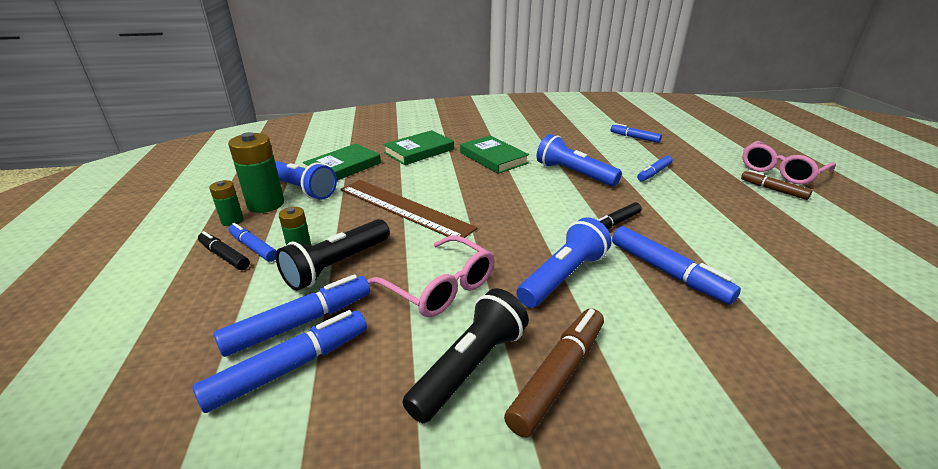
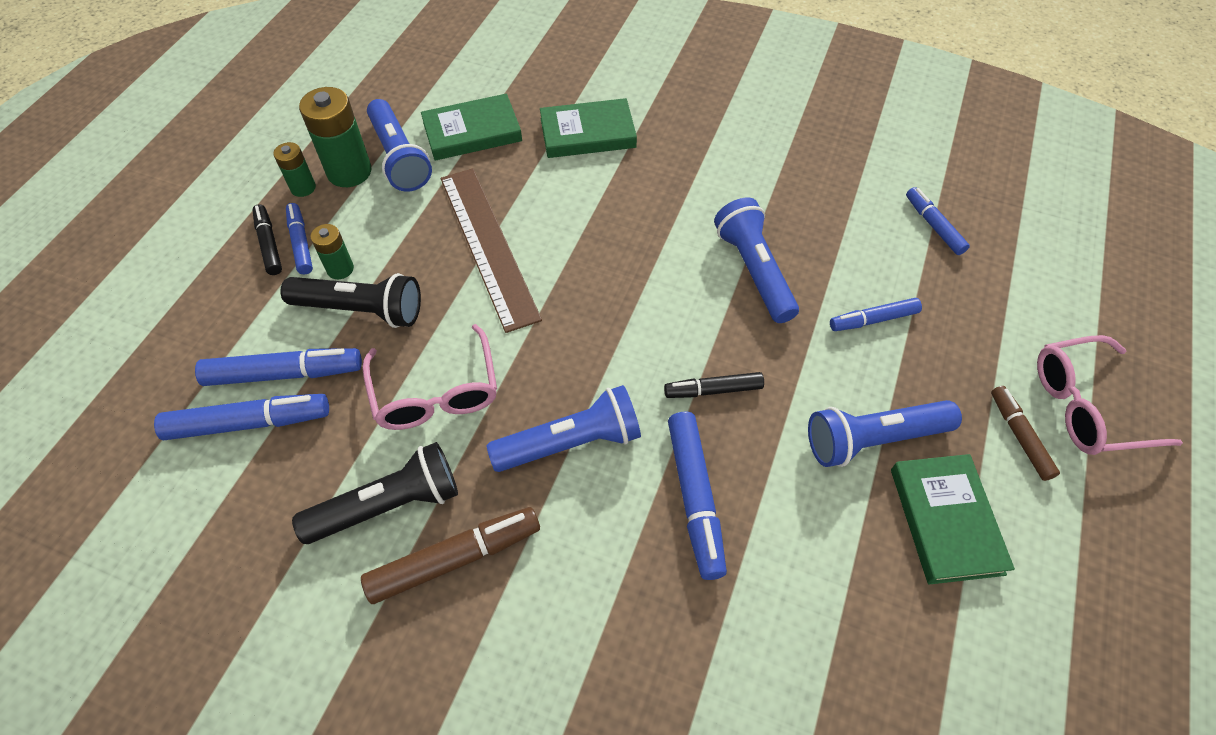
camera: 30 degrees right, 25 degrees up
black flashlight [276,219,390,291] -> black flashlight turned 150 degrees counterclockwise [280,273,421,328]
green book [460,136,529,174] -> green book moved to [891,454,1015,585]
none -> blue flashlight [808,400,962,467]

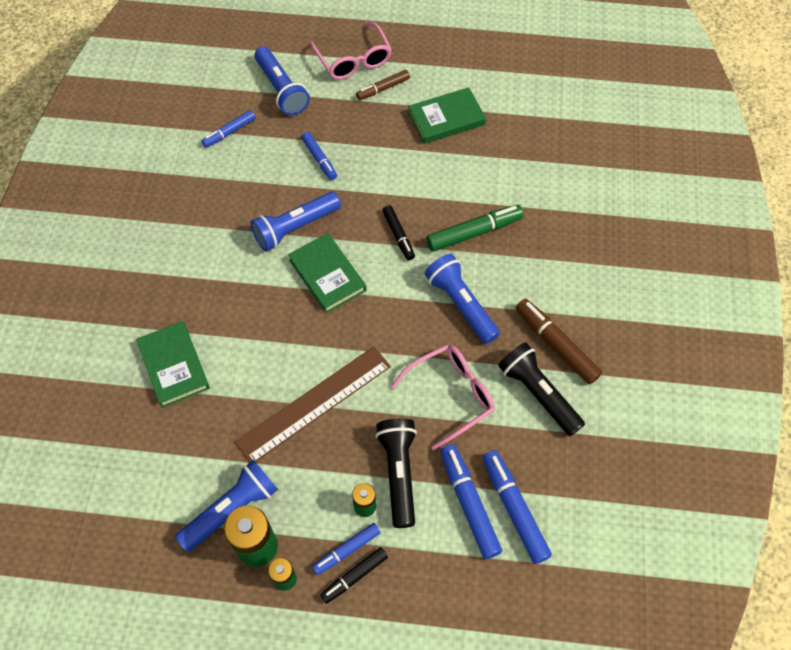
camera: 105 degrees left, 5 degrees up
green book [421,94,522,161] -> green book moved to [288,233,366,313]
blue marker [668,412,727,580] -> green marker [426,205,524,252]
blue flashlight [808,400,962,467] -> blue flashlight moved to [254,46,310,116]

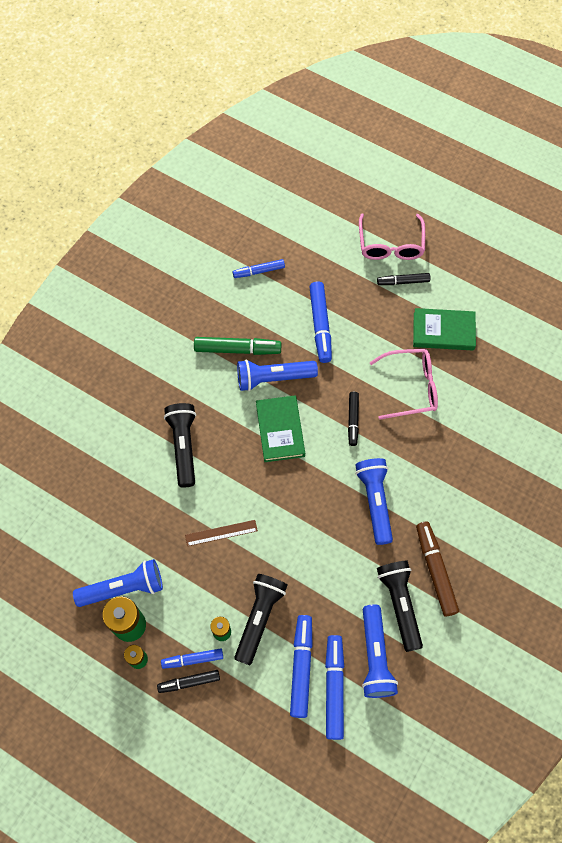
camera: 25 degrees right, 5 degrees up
green book [136,321,210,408] -> none
brown ruler [235,346,391,463] -> brown ruler [185,520,258,546], size x0.50
blue flashlight [254,46,310,116] -> blue flashlight moved to [362,605,398,698]
blue marker [301,132,337,180] -> blue marker [309,282,332,363], size x1.59
brown marker [356,70,410,100] -> black marker [377,273,431,285]
pink glasses [391,344,495,450] -> pink glasses moved to [370,349,438,420]
green marker [426,205,524,252] -> green marker moved to [194,337,281,355]
none -> black flashlight [164,403,196,487]

